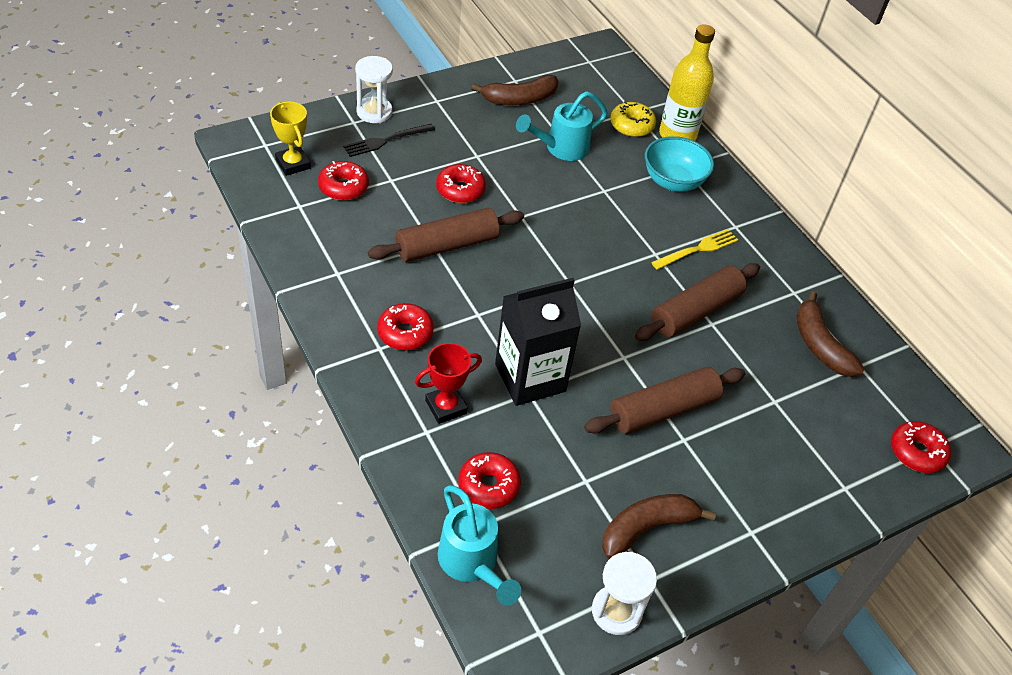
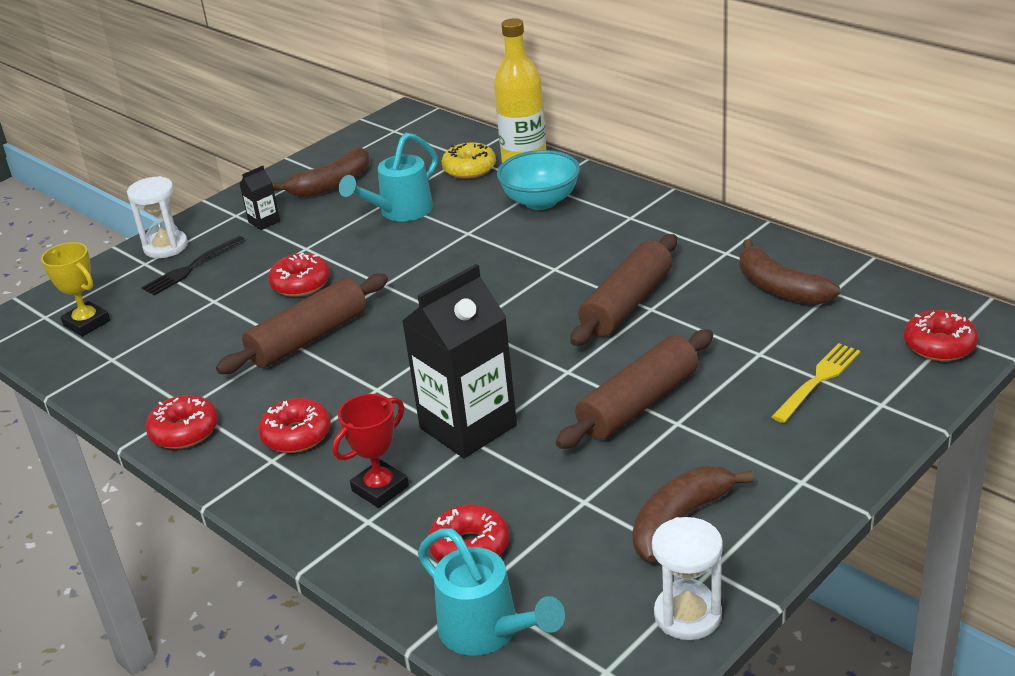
camera: 10 degrees left, 15 degrees down
red donut [318,161,369,200] -> red donut moved to [146,395,218,449]
yellow fork [651,229,738,270] -> yellow fork moved to [771,343,861,423]
none -> black carton [240,166,280,230]

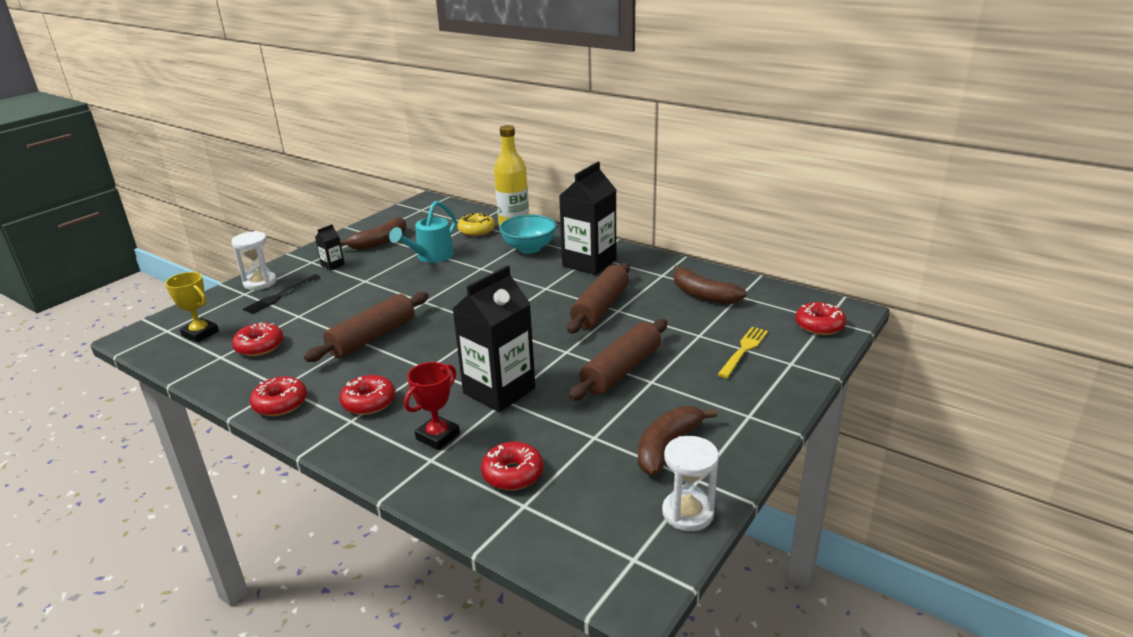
camera: 10 degrees left, 5 degrees down
red donut [268,253,330,297] -> red donut moved to [232,322,284,356]
turquoise watering can [418,528,565,656] -> none
none -> black carton [559,161,616,275]

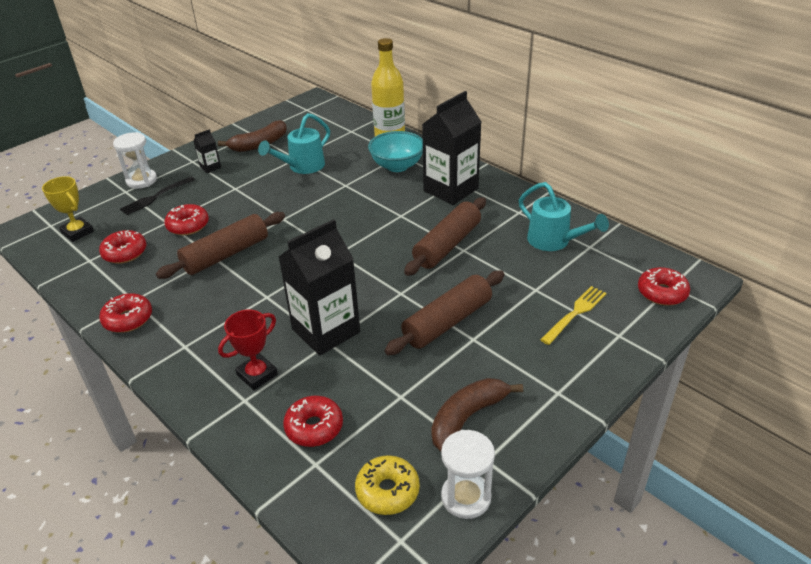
camera: 10 degrees right, 10 degrees up
red donut [340,375,396,415] -> red donut moved to [164,204,209,235]
yellow donut [457,213,495,236] -> yellow donut moved to [355,455,420,515]
brown banana [674,265,747,304] -> turquoise watering can [518,182,609,251]

